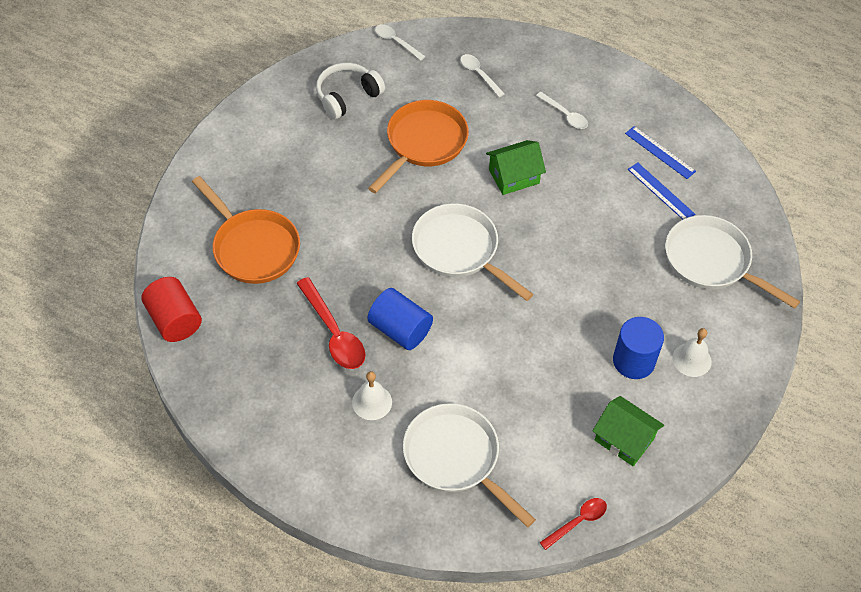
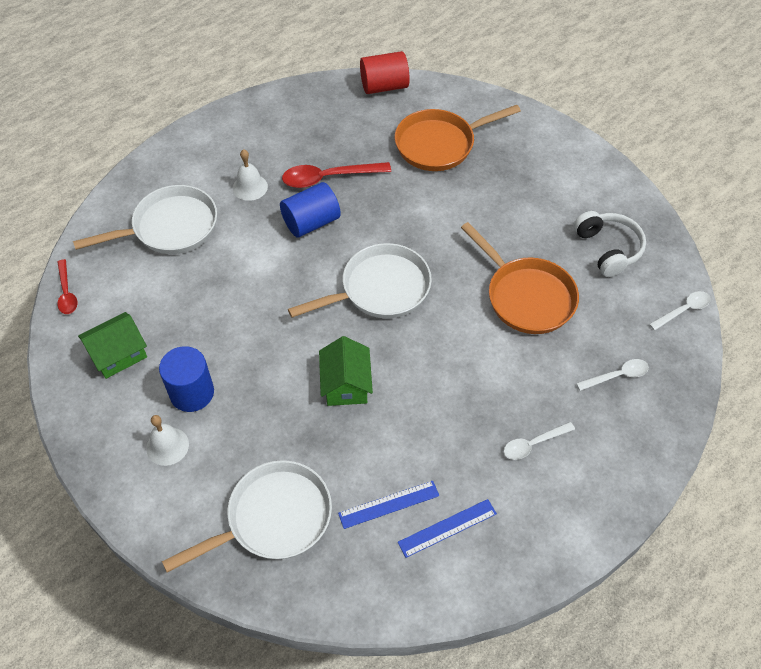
camera: 110 degrees right, 0 degrees up
green house [486,140,546,195] -> green house moved to [319,336,373,406]

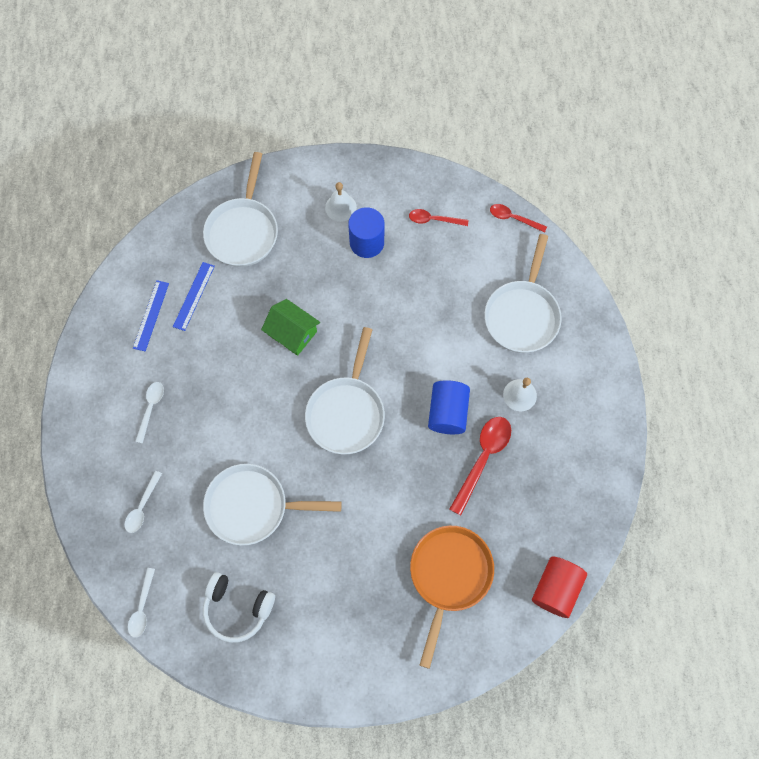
camera: 130 degrees right, 15 degrees up
green house [78,312,147,379] -> red spoon [409,209,468,226]
orange pan [461,222,579,334] -> white pan [203,464,342,546]

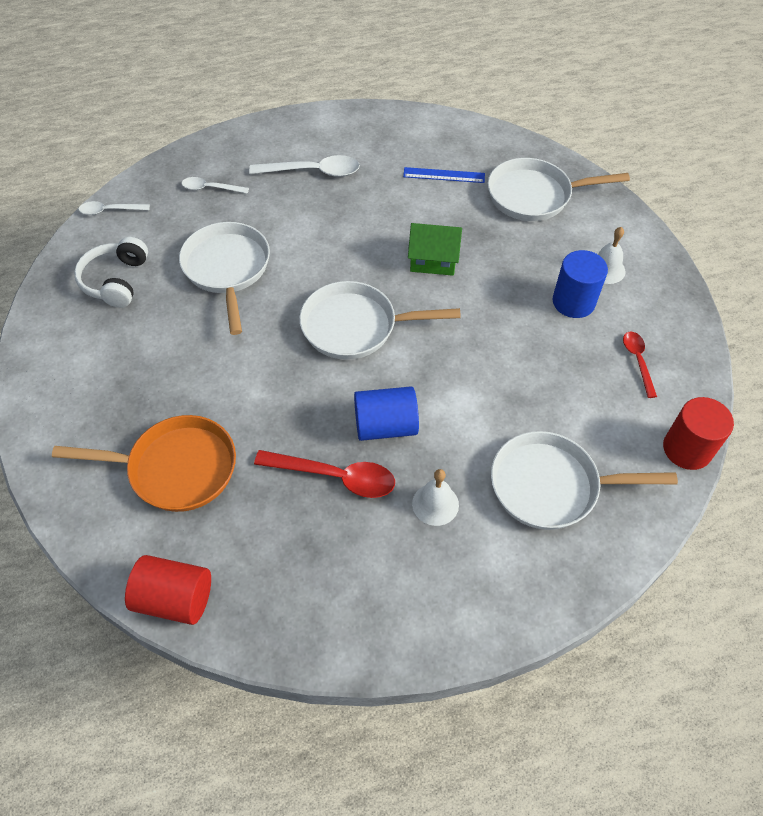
camera: 75 degrees right, 15 degrees down
blue ruler [133,280,169,351] -> none
white spoon [135,382,164,443] -> white spoon [249,155,360,177], size x1.66
green house [261,299,320,356] -> green house turned 75 degrees clockwise [408,223,462,276]
red spoon [490,204,547,233] -> red cylinder [663,397,734,470]

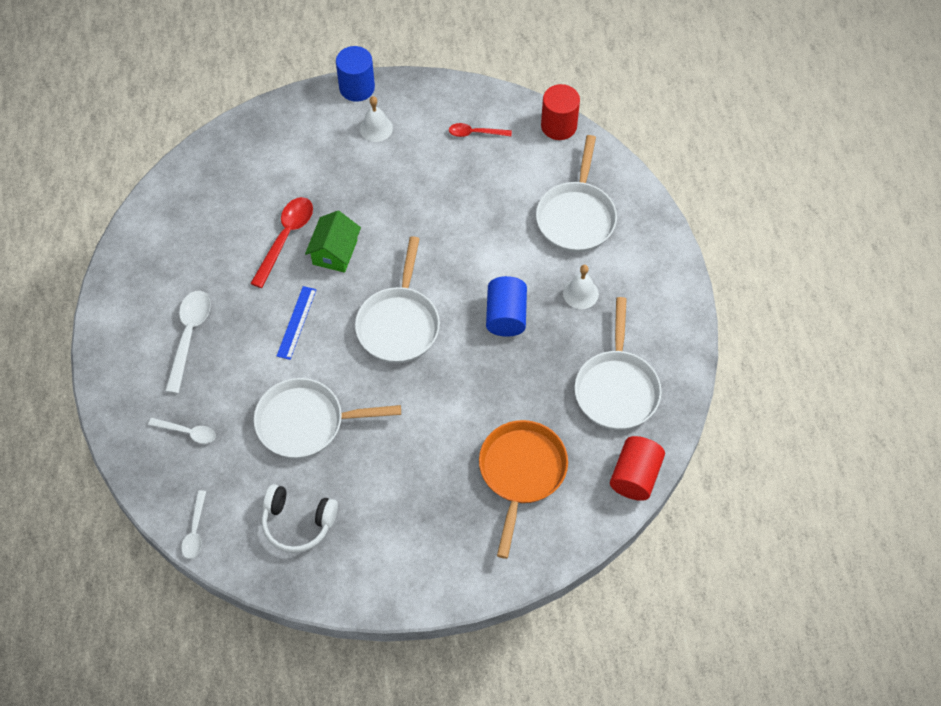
camera: 80 degrees left, 5 degrees up
white spoon [182,177,249,194] -> white spoon turned 90 degrees counterclockwise [148,418,216,444]
red spoon [254,450,395,498] -> red spoon moved to [250,197,313,288]
blue ruler [403,167,485,183] -> blue ruler moved to [277,286,317,360]
white pan [488,158,630,221] -> white pan moved to [575,297,662,430]
blue cylinder [553,250,608,318] -> blue cylinder moved to [336,46,375,102]

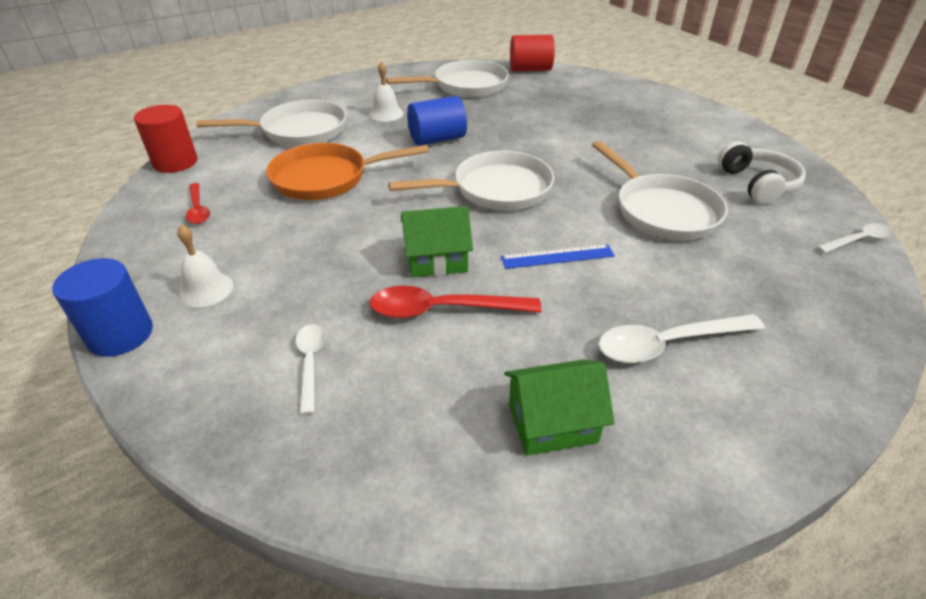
camera: 115 degrees left, 20 degrees down
white spoon [148,418,216,444] -> white spoon moved to [295,324,325,415]
orange pan [479,420,568,559] -> orange pan moved to [266,143,429,200]
none -> green house [504,360,614,456]

